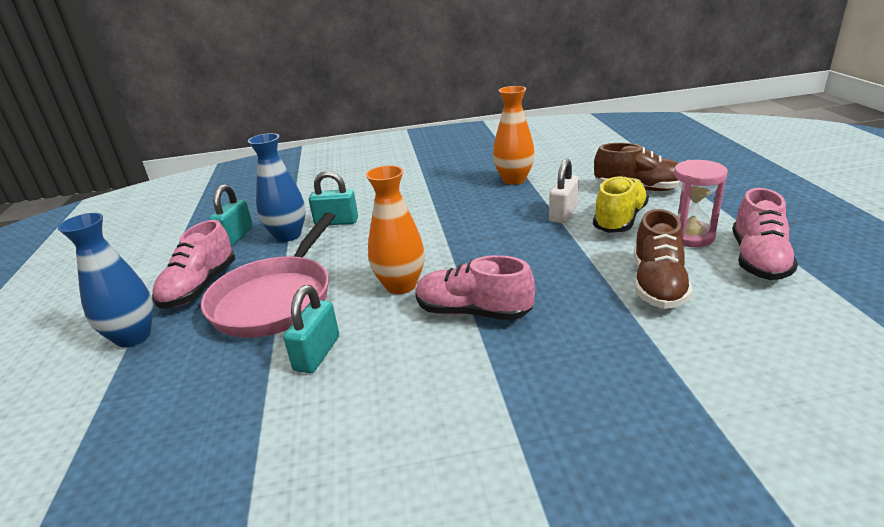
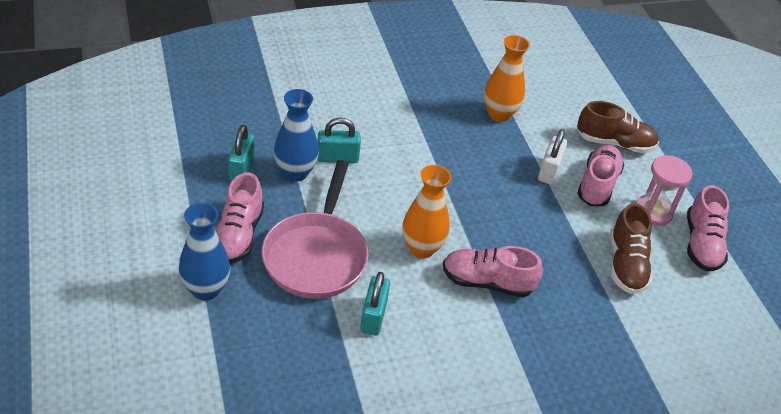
camera: 15 degrees left, 15 degrees up
yellow shoe [593,176,649,233] -> pink shoe [577,145,624,206]

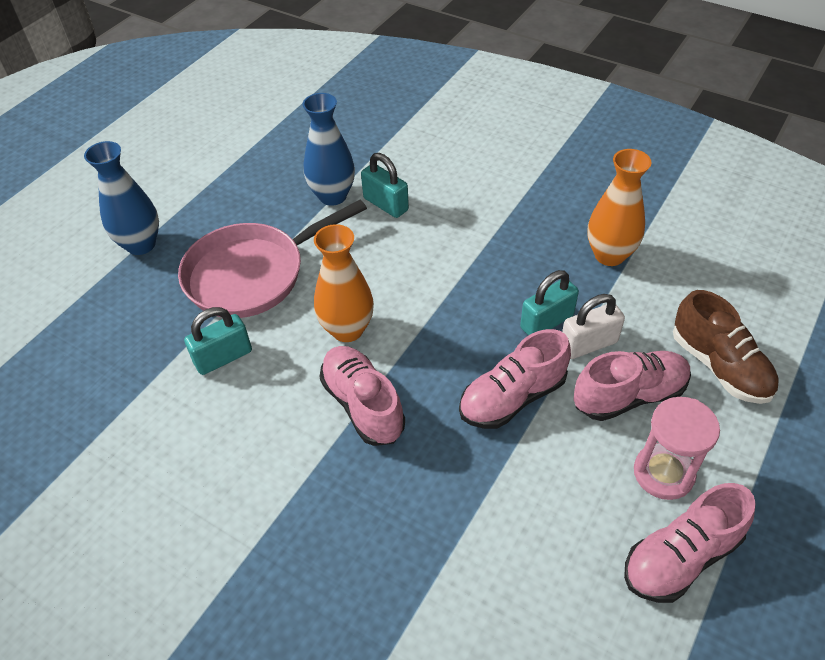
camera: 55 degrees right, 5 degrees up
pink shoe [215,173,264,263] -> pink shoe moved to [459,329,571,429]
turquoise padlock [228,125,255,181] -> turquoise padlock moved to [520,270,579,335]
brown shoe [610,203,652,294] -> none

